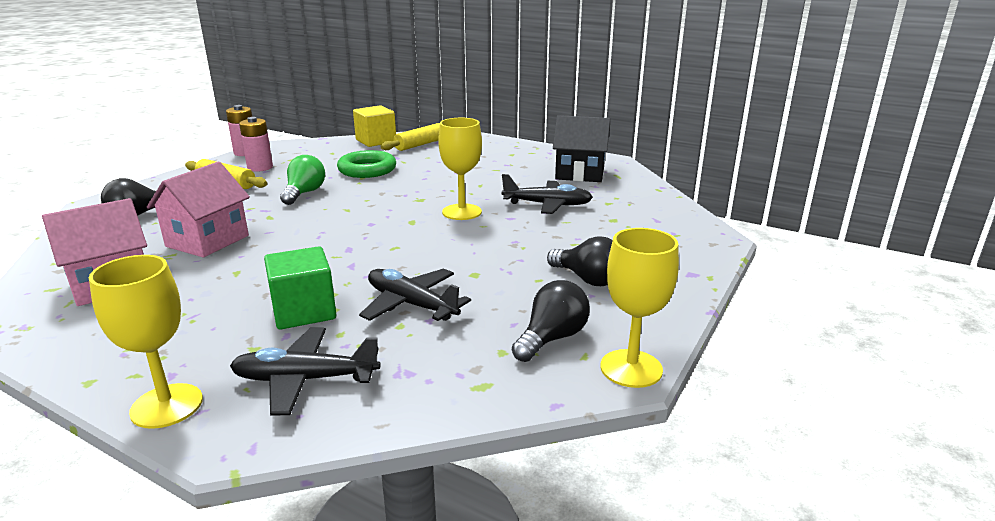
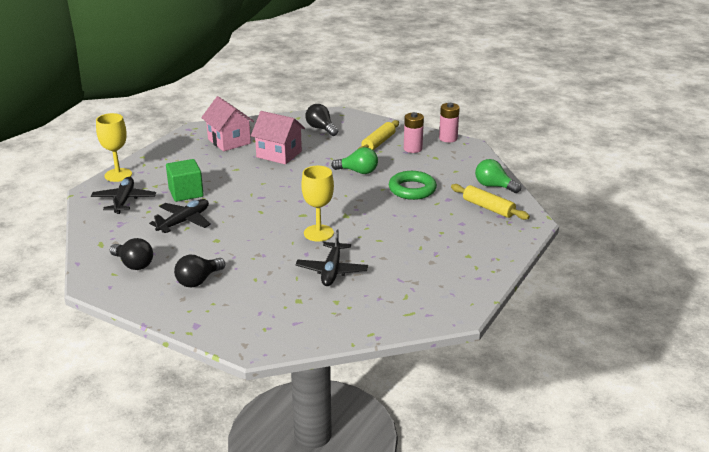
camera: 90 degrees right, 5 degrees up
yellow cube [353,105,396,147] -> green light bulb [475,159,521,193]
black house [553,115,610,182] -> none
yellow goblet [601,228,679,388] -> none

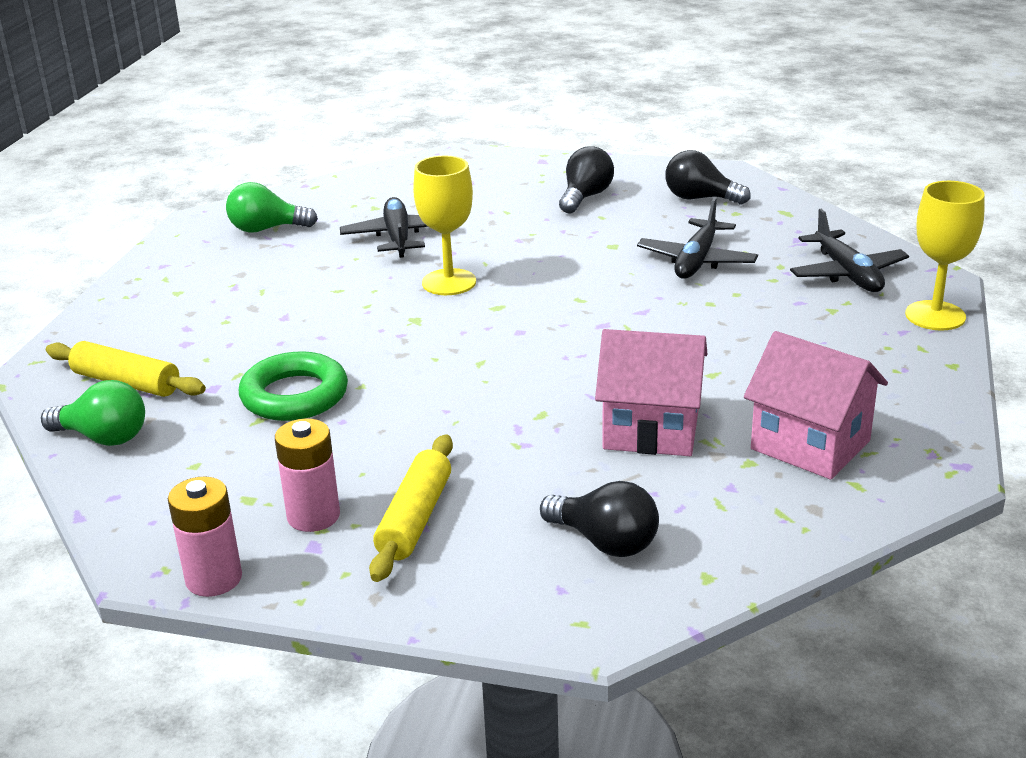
camera: 165 degrees right, 0 degrees up
green cube [166,159,204,202] -> none
green light bulb [331,147,378,174] -> green light bulb moved to [226,182,318,233]

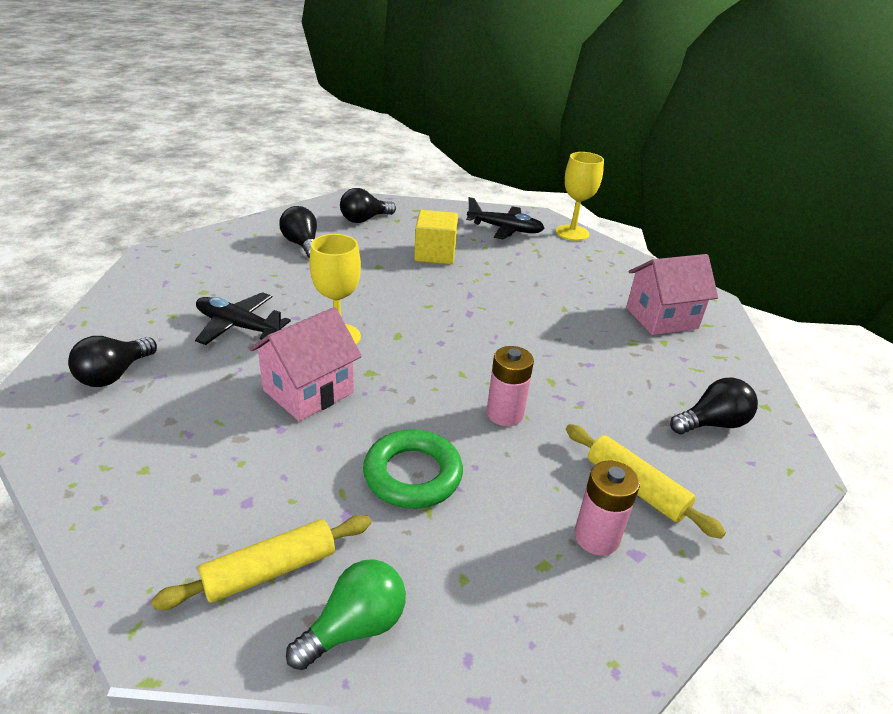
camera: 60 degrees left, 5 degrees up
pink battery [168,477,242,597] -> pink battery moved to [487,346,534,426]
green light bulb [226,182,318,233] -> black light bulb [68,336,157,387]
pink house [595,329,707,456] -> pink house moved to [250,307,362,421]
black plane [637,197,758,279] -> yellow cube [414,210,458,264]

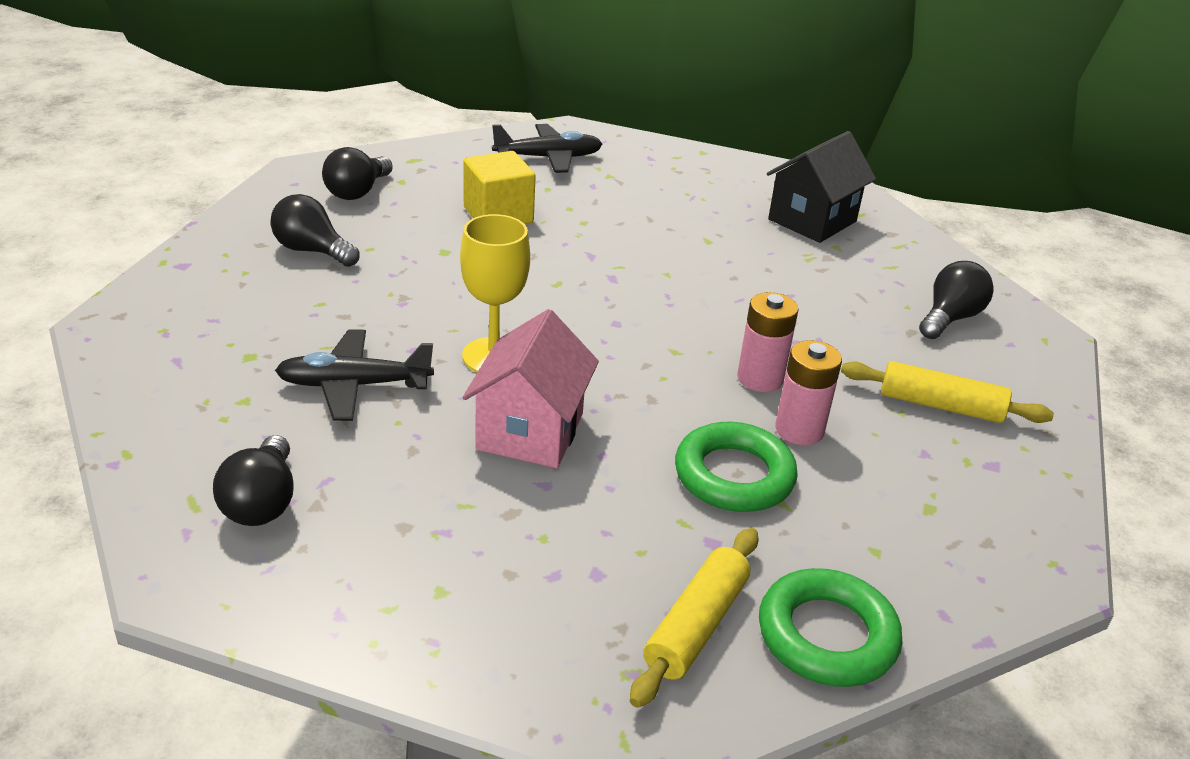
camera: 30 degrees left, 0 degrees up
green light bulb [286,559,406,670] -> green ring [759,568,903,687]
yellow goblet [556,152,604,241] -> none
pink battery [574,461,640,556] -> pink battery moved to [775,340,842,445]
pink house [626,254,718,335] -> black house [767,131,876,243]

